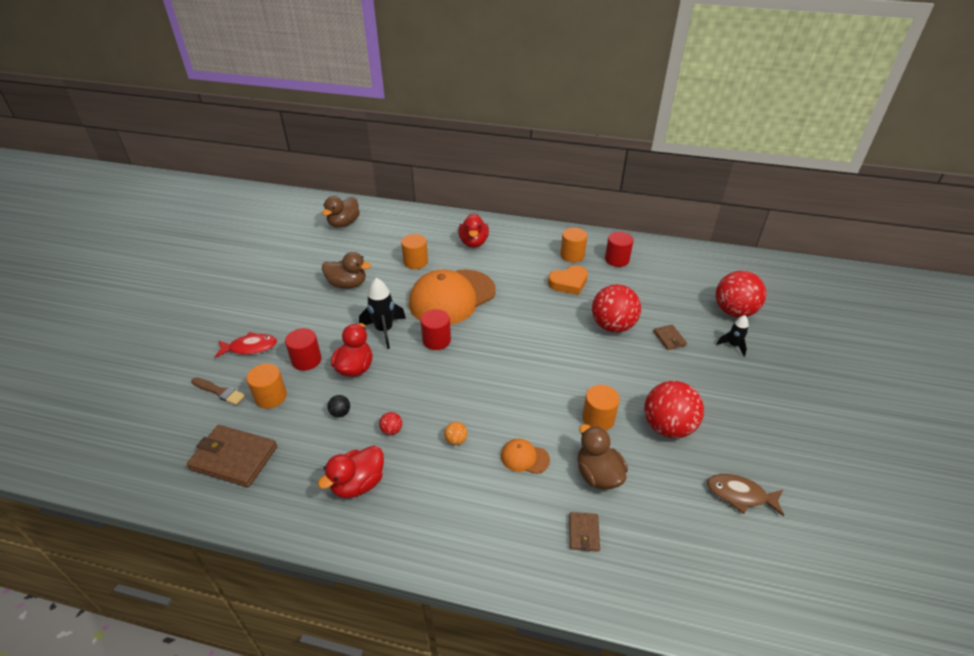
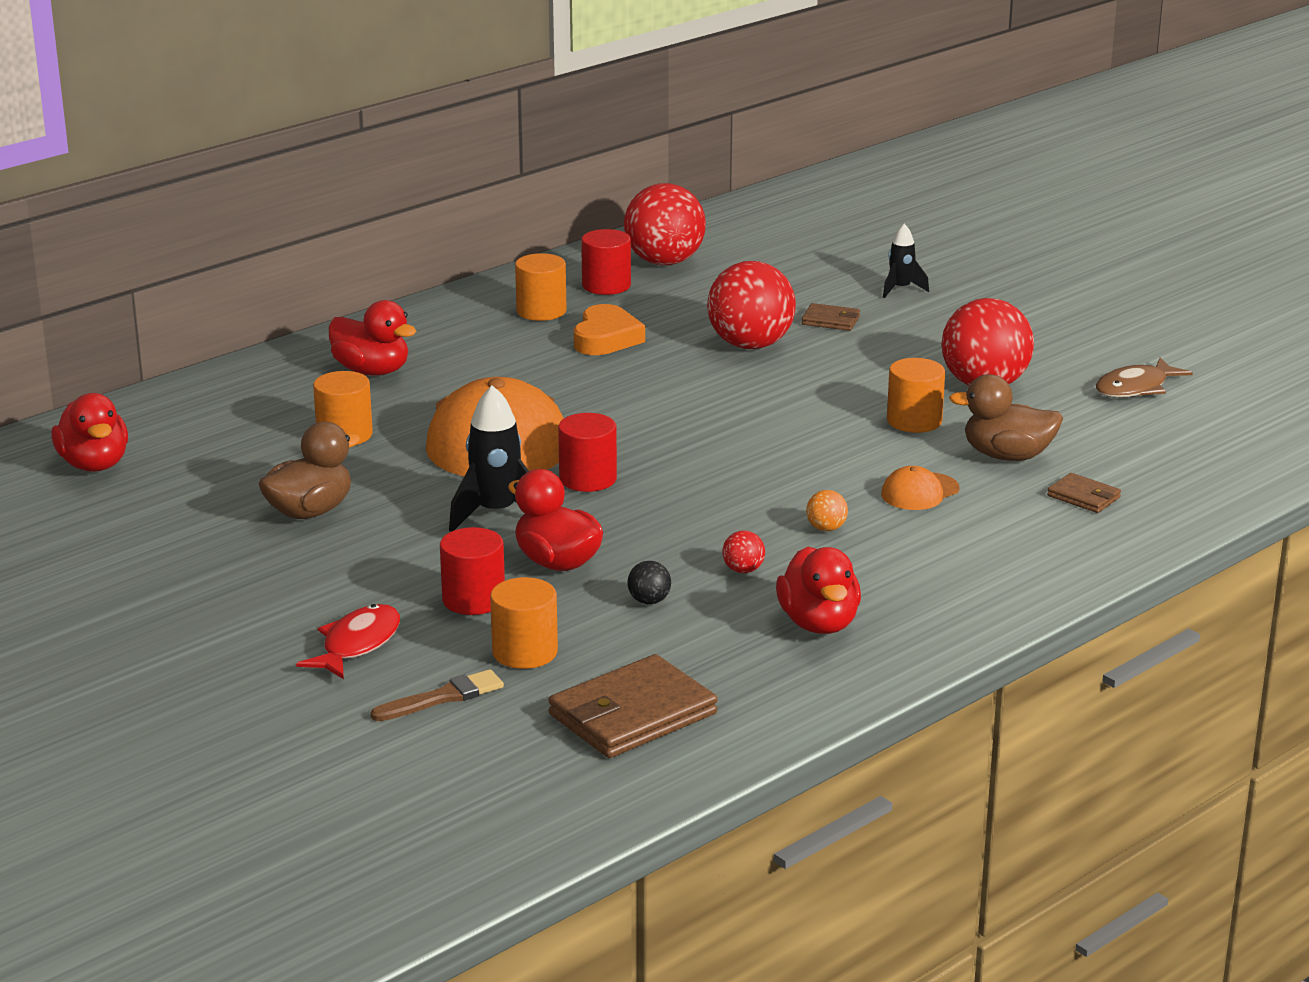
camera: 55 degrees left, 15 degrees down
brown duck [322,196,360,228] -> red duck [51,393,128,472]
red ball [716,271,766,318] -> red ball moved to [624,183,706,265]

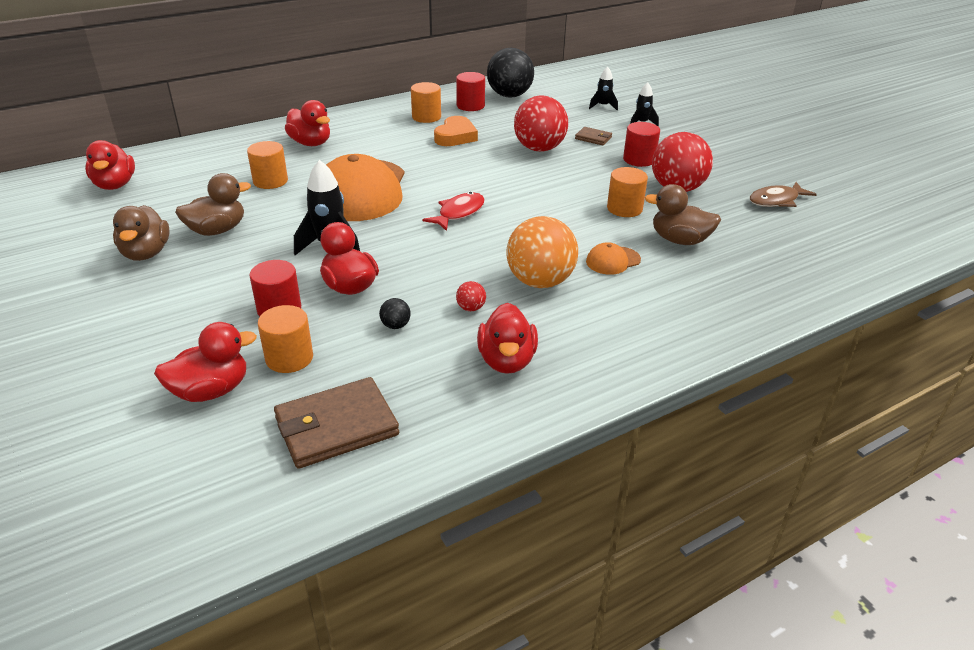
camera: 10 degrees right, 10 degrees up
red fish [296,604,400,679] -> red fish moved to [422,192,485,231]
brown brush [371,669,504,721] -> red duck [154,322,257,402]
red cylinder [558,413,617,492] -> red cylinder moved to [623,122,660,167]
red ball [624,183,706,265] -> black ball [487,48,534,98]
orange ball [806,490,848,531] -> orange ball [506,216,578,288], size x2.46
brown wallet [1047,473,1121,513] -> none
none -> brown duck [113,205,170,261]
none -> black rocket [589,66,618,111]

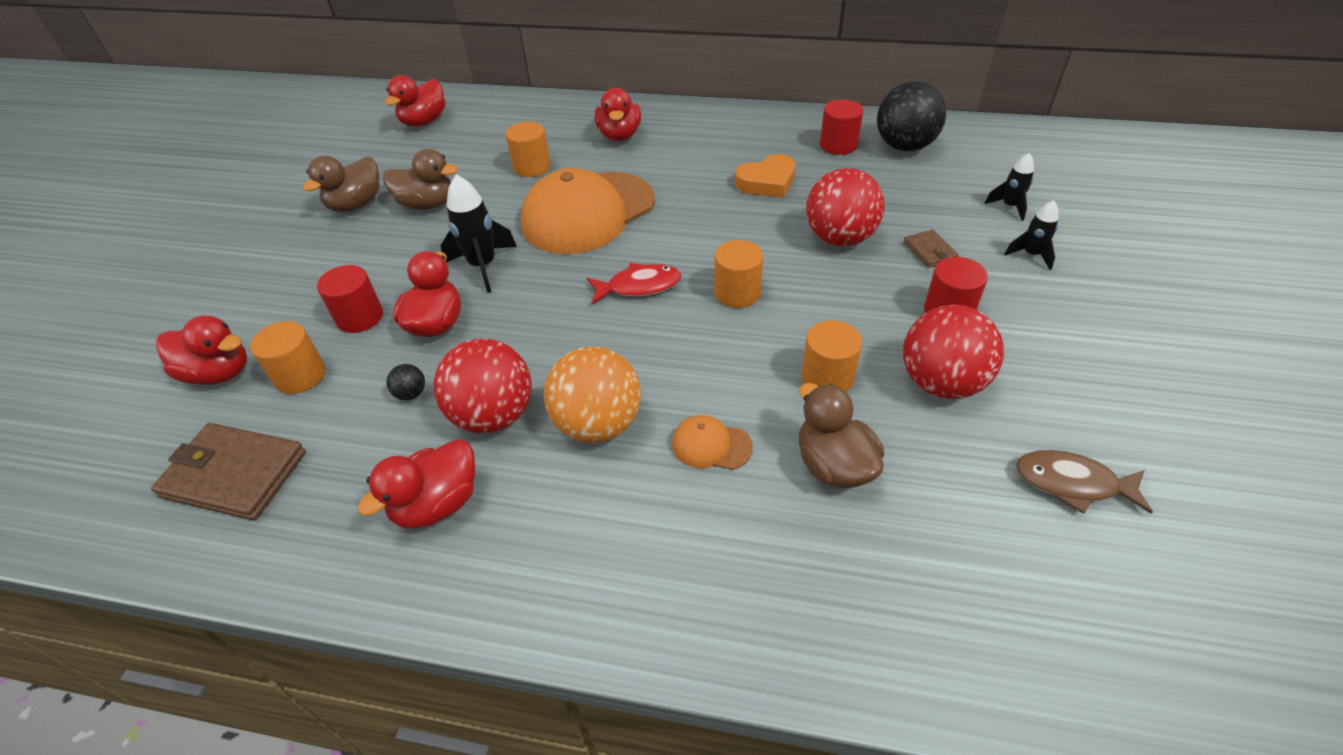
camera: 45 degrees right, 10 degrees up
orange cylinder [411,82,441,123] -> orange cylinder moved to [714,240,763,308]
red ball [456,281,486,311] -> red ball [434,339,532,433], size x2.46

